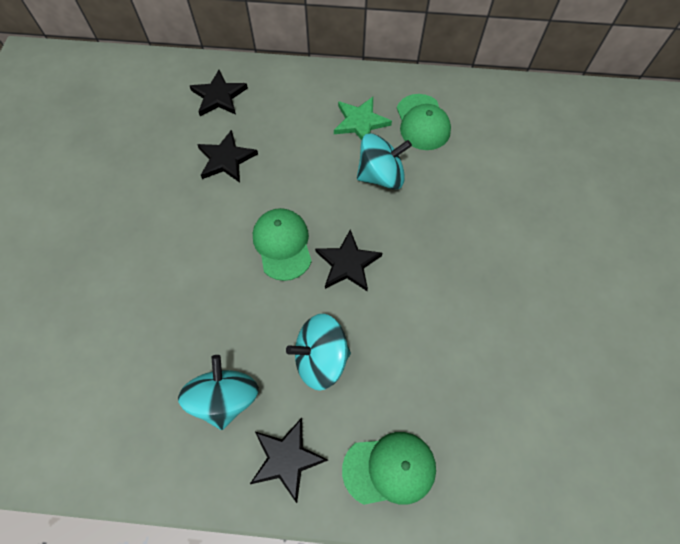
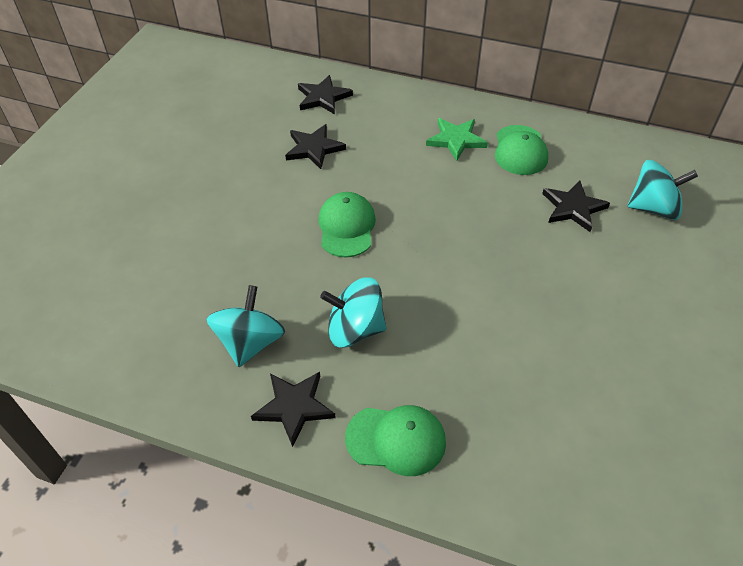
camera: 15 degrees right, 15 degrees down
black star [315,229,382,291] -> black star moved to [542,180,610,232]
turquoise spinning top [357,133,412,190] -> turquoise spinning top moved to [627,160,698,220]

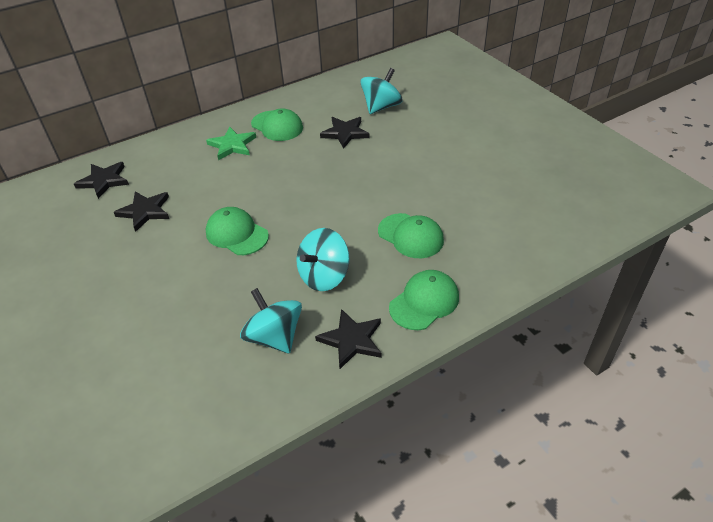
camera: 50 degrees left, 5 degrees down
none -> green cap [378,213,444,258]

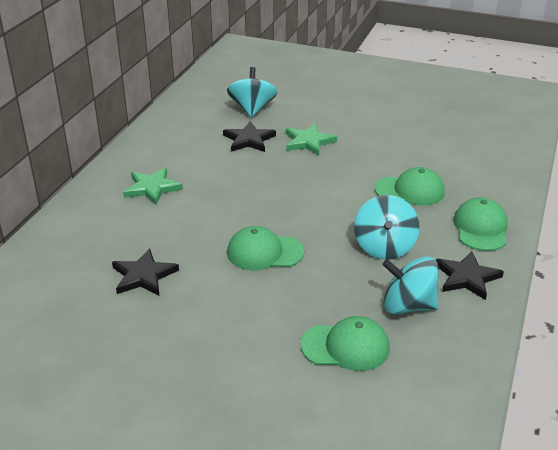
camera: 40 degrees left, 10 degrees down
black star [74,162,129,199] -> none
green cap [251,108,303,141] -> green cap moved to [300,316,390,371]
none -> green star [286,123,337,156]

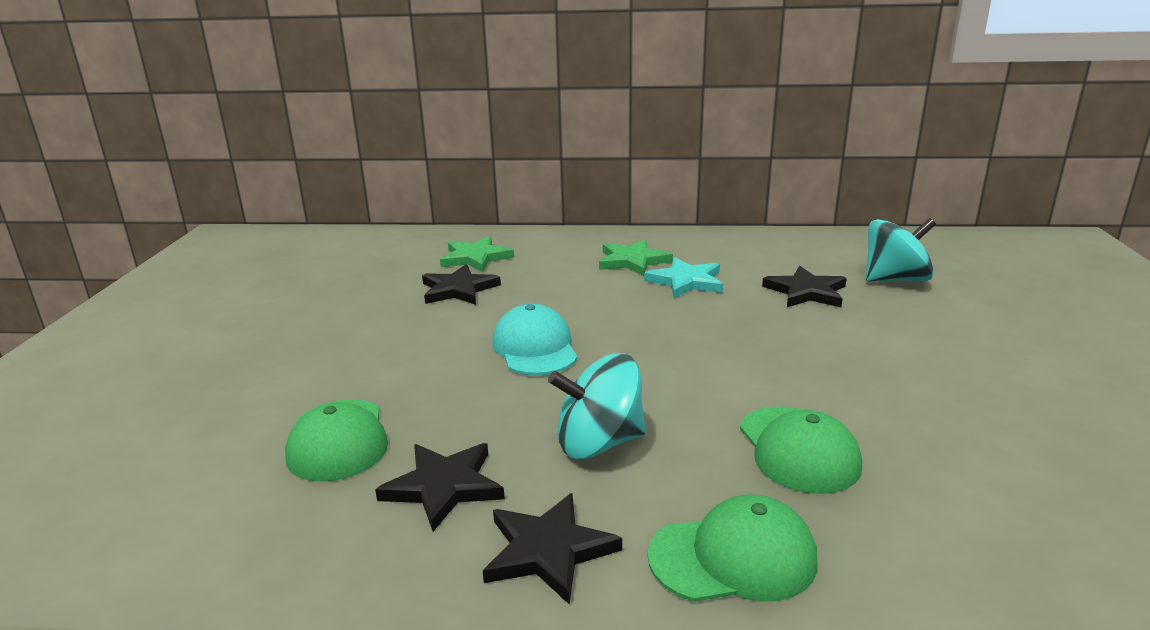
camera: 75 degrees right, 10 degrees down
green cap [227,226,304,270] -> turquoise cap [492,304,578,375]
green star [286,123,337,156] -> green star moved to [440,236,514,272]
turquoise spinning top [382,256,439,314] -> black star [375,443,505,531]
none -> turquoise star [644,257,723,298]

